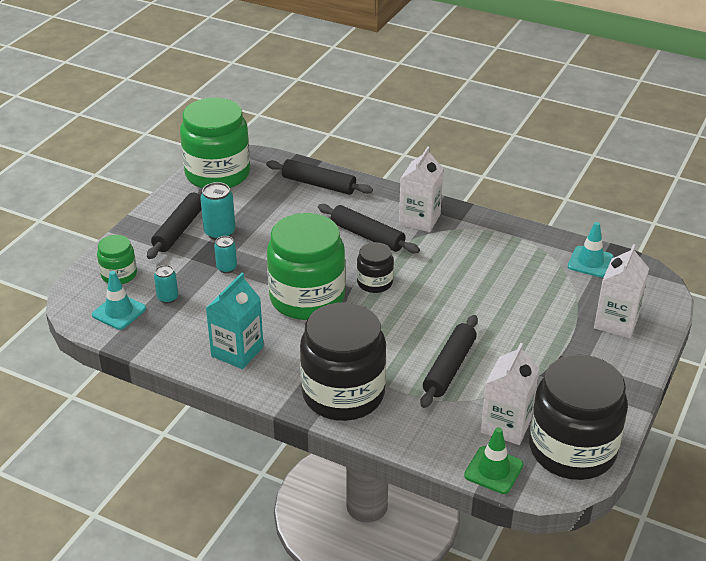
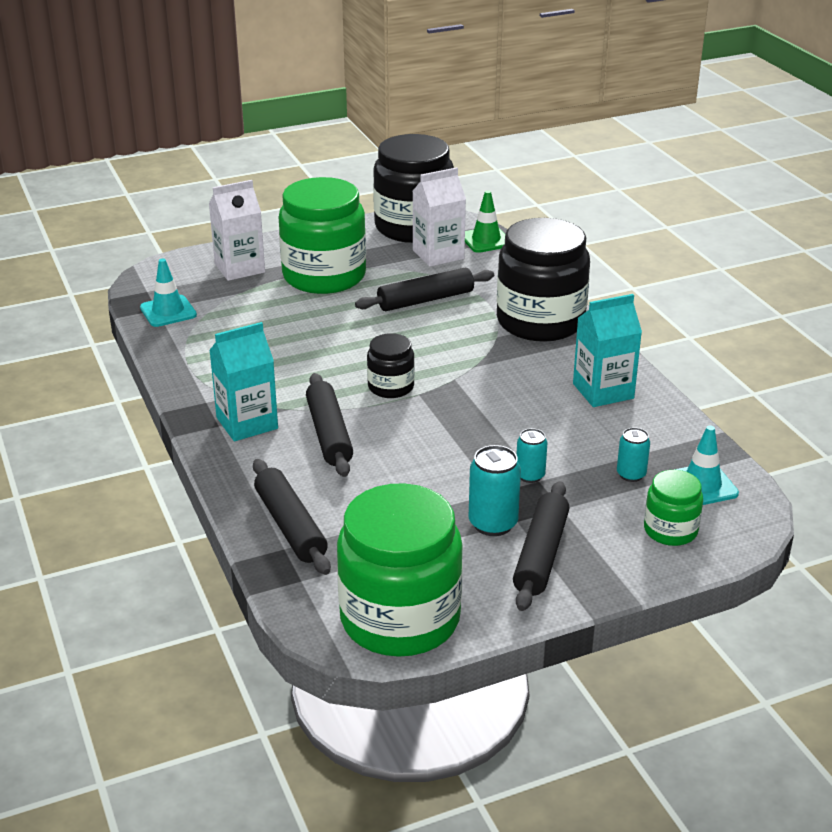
camera: 140 degrees left, 5 degrees down
black rolling pin [147,187,204,259] -> black rolling pin turned 45 degrees counterclockwise [513,481,570,611]
green jar [267,213,345,320] -> green jar moved to [279,177,366,294]
white carton [399,146,444,232] -> turquoise carton [209,322,278,441]

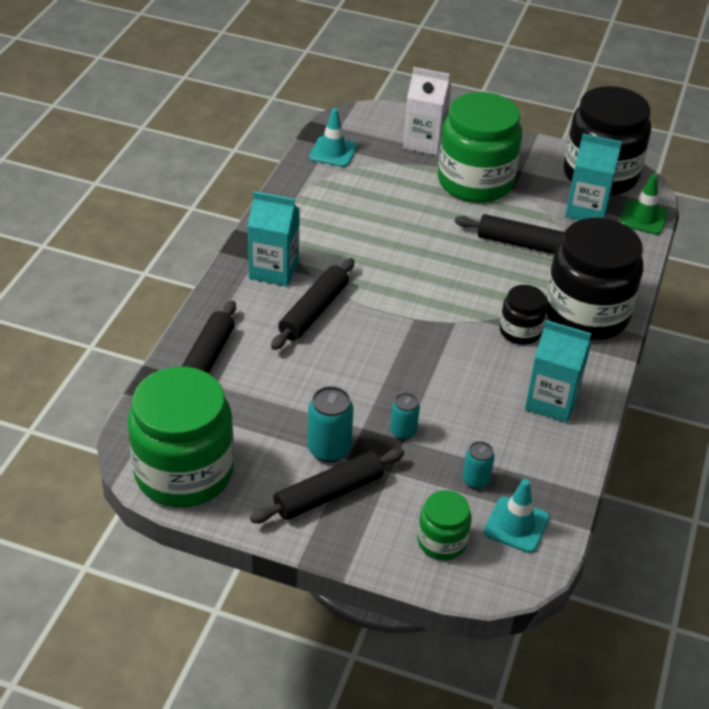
camera: 40 degrees right, 10 degrees up
black jar [367,333,415,398] -> black jar moved to [500,285,547,345]
white carton [413,167,466,267] -> turquoise carton [565,134,622,220]

